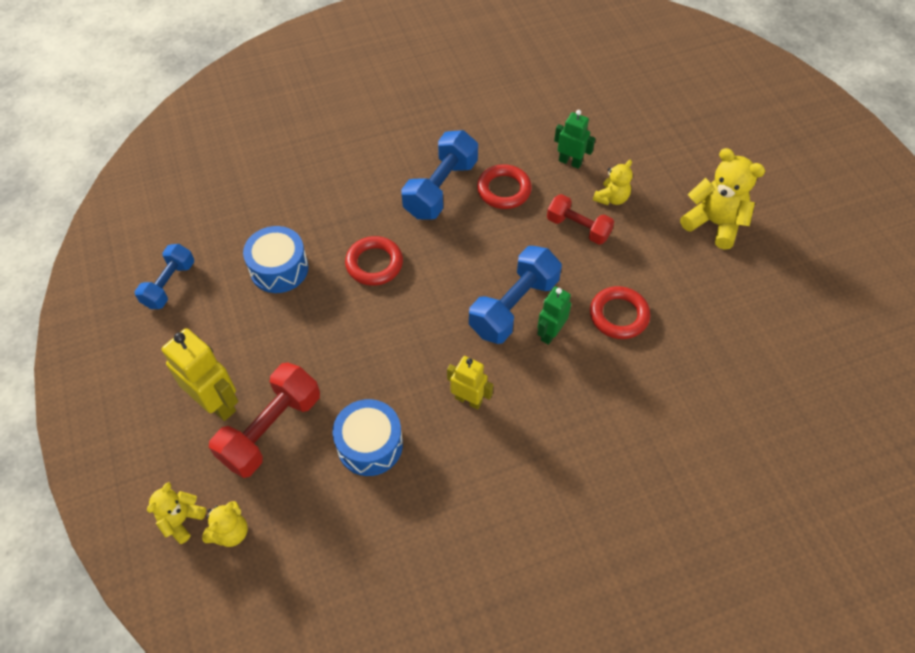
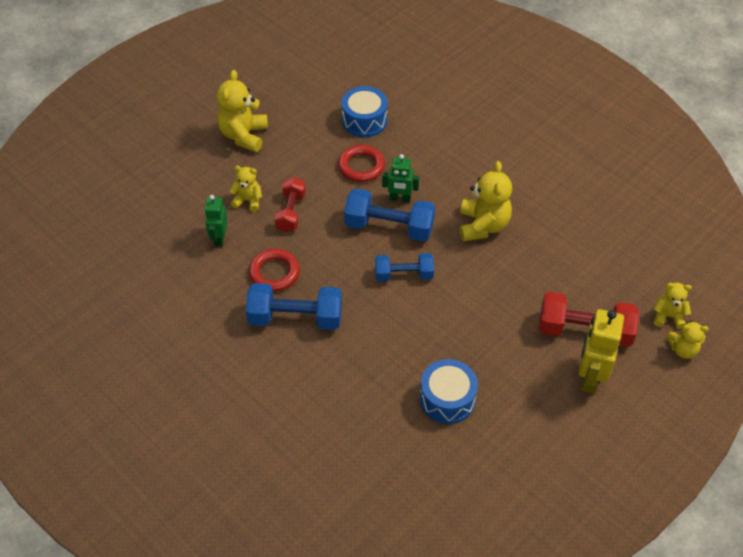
camera: 115 degrees left, 5 degrees down
blue dumbbell [135,244,194,309] -> blue dumbbell moved to [375,253,434,282]
blue drum [332,399,403,476] -> blue drum moved to [341,86,388,137]
red ring [345,236,403,286] -> none
yellow robot [447,356,493,410] -> yellow teddy bear [460,161,512,241]

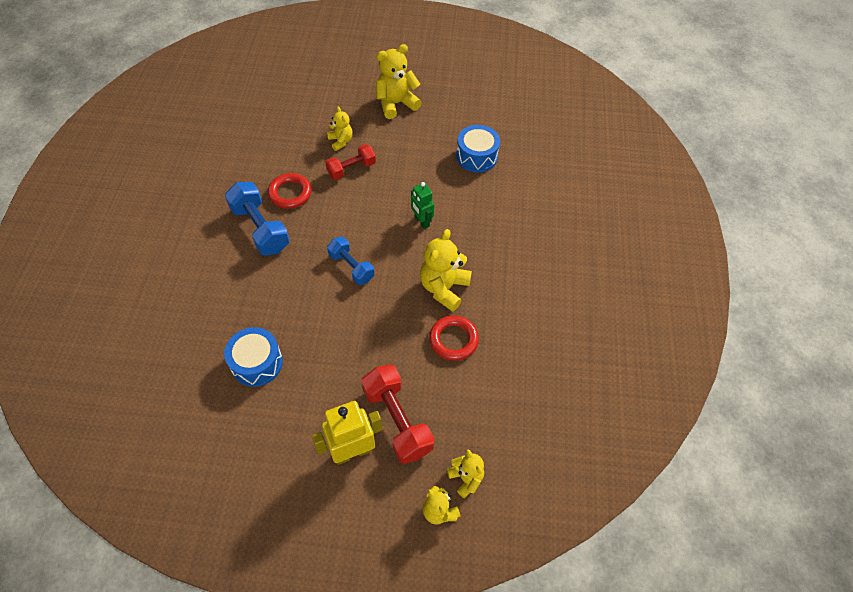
camera: 50 degrees right, 5 degrees up
green robot [204,195,228,247] -> none
red ring [338,145,385,182] -> red ring moved to [429,315,479,361]
blue dumbbell [344,188,435,241] -> none
yellow teddy bear [460,161,512,241] -> yellow teddy bear turned 150 degrees clockwise [420,229,472,312]

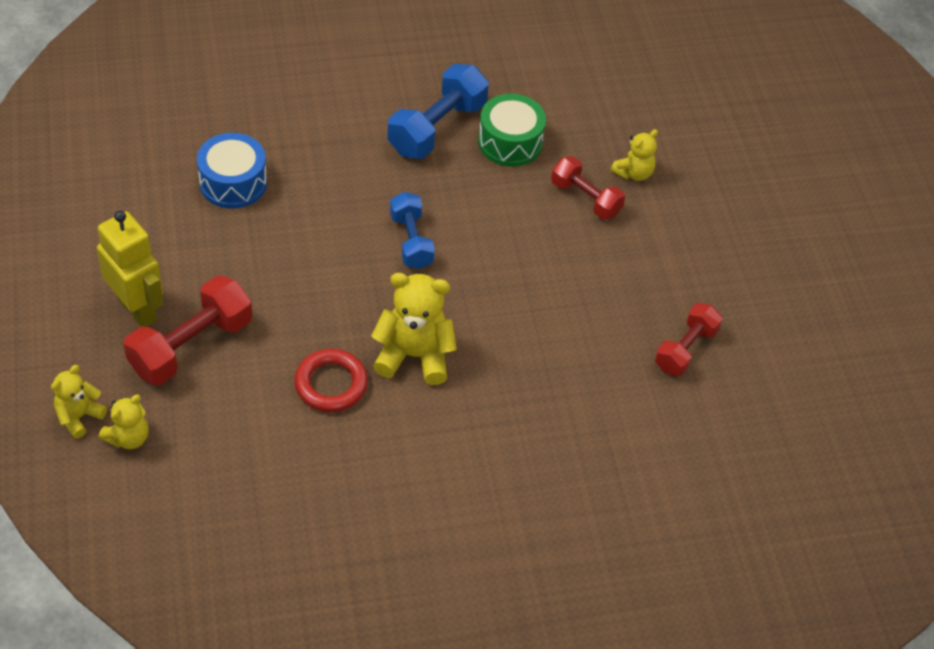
camera: 70 degrees right, 5 degrees down
red ring [268,173,312,209] -> green drum [478,94,546,167]
blue dumbbell [327,237,374,285] -> blue dumbbell turned 45 degrees counterclockwise [390,192,435,269]
yellow teddy bear [376,44,422,119] -> none
green robot [411,182,434,229] -> none
blue drum [456,125,500,173] -> red dumbbell [655,303,722,376]

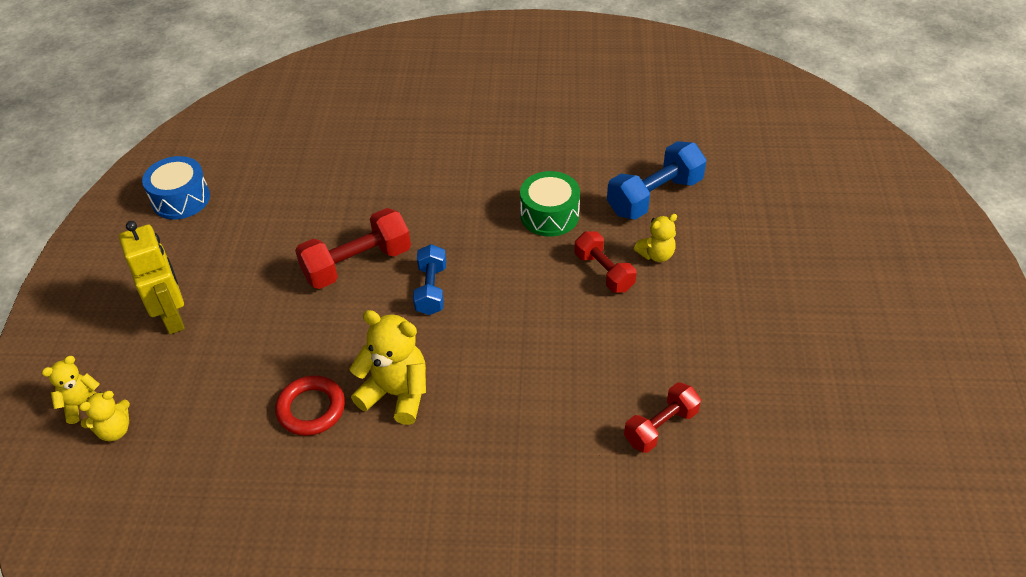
camera: 20 degrees right, 5 degrees down
red dumbbell [123,275,252,385] -> red dumbbell moved to [295,208,411,289]
blue drum [197,133,267,208] -> blue drum moved to [142,156,210,220]
blue dumbbell [387,64,489,159] -> blue dumbbell moved to [607,141,707,220]

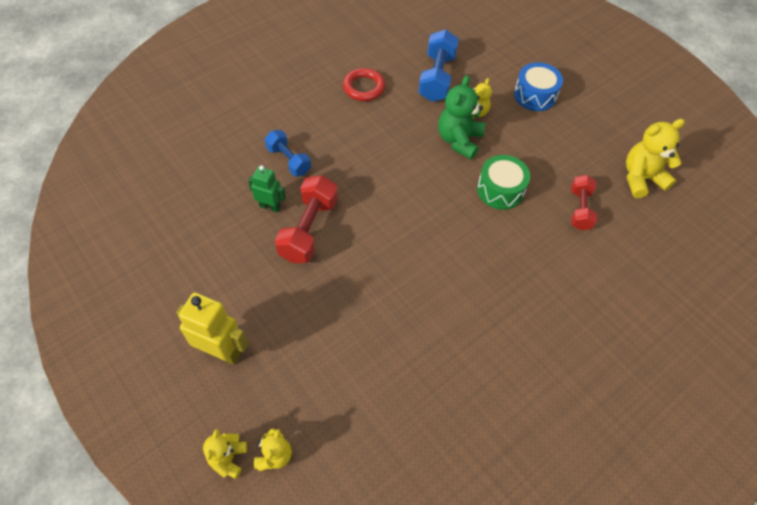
camera: 45 degrees left, 10 degrees up
blue drum [142,156,210,220] -> blue drum moved to [514,62,563,111]
red ring [275,375,345,436] -> red ring moved to [343,68,386,101]
yellow teddy bear [350,310,426,425] -> yellow teddy bear moved to [626,119,685,198]
blue dumbbell [413,244,446,315] -> blue dumbbell moved to [265,130,311,177]
green drum [520,171,580,237] -> green drum moved to [477,155,530,210]
red dumbbell [575,231,636,293] -> green teddy bear [438,75,485,159]
none -> green robot [248,165,286,213]

